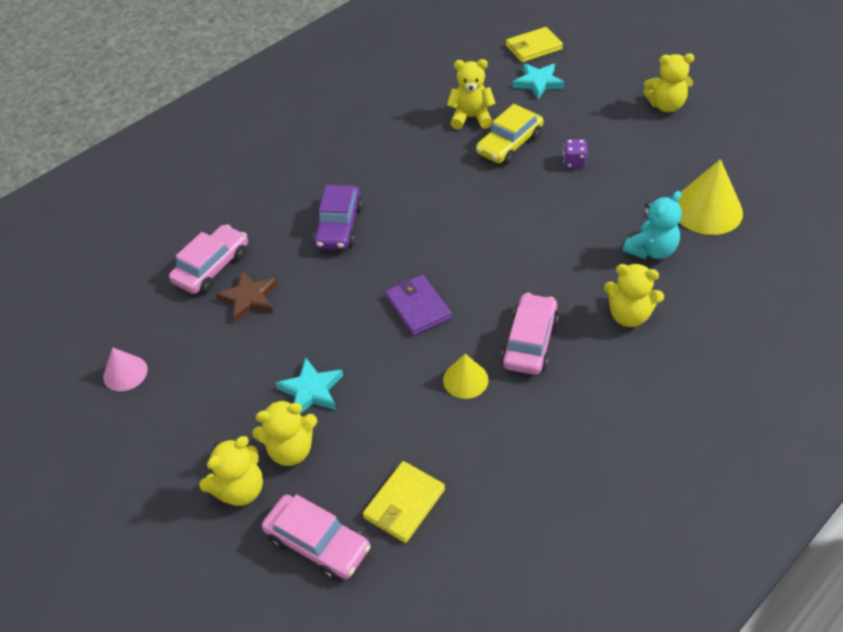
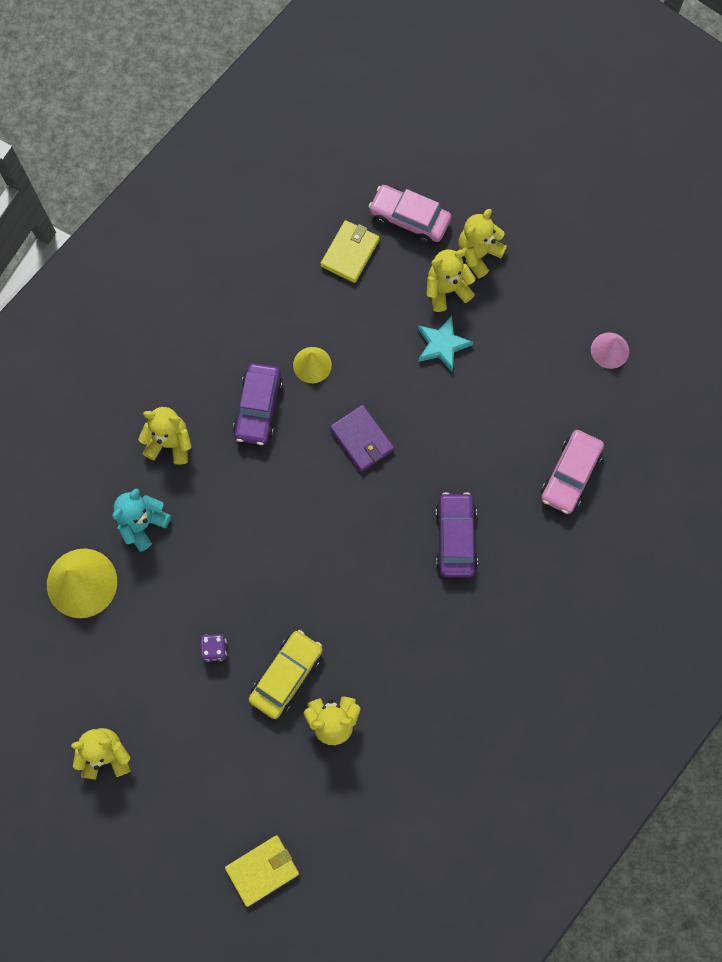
camera: 170 degrees right, 25 degrees up
brown star [215,270,278,323] -> none
pink car [501,293,559,375] -> purple car [233,363,283,445]
turquoise star [513,63,565,99] -> none

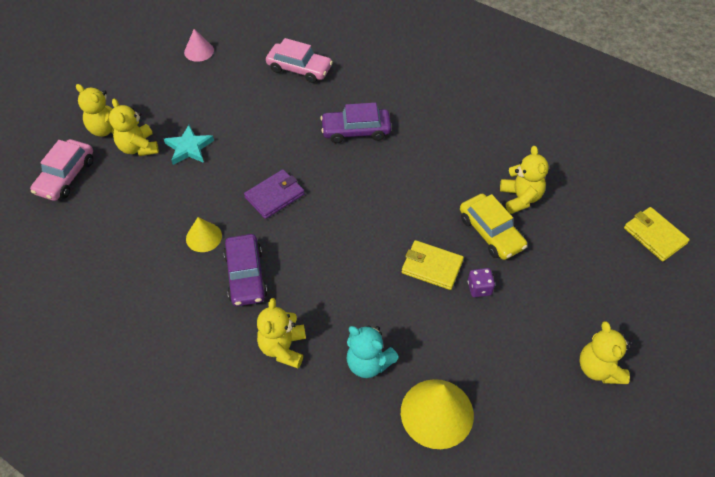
camera: 95 degrees left, 20 degrees down
purple car [233,363,283,445] -> purple car turned 75 degrees clockwise [223,234,267,306]
yellow car [248,630,323,719] -> yellow car turned 150 degrees counterclockwise [460,194,527,260]
yellow wallet [320,220,380,283] -> yellow wallet moved to [402,240,464,290]

